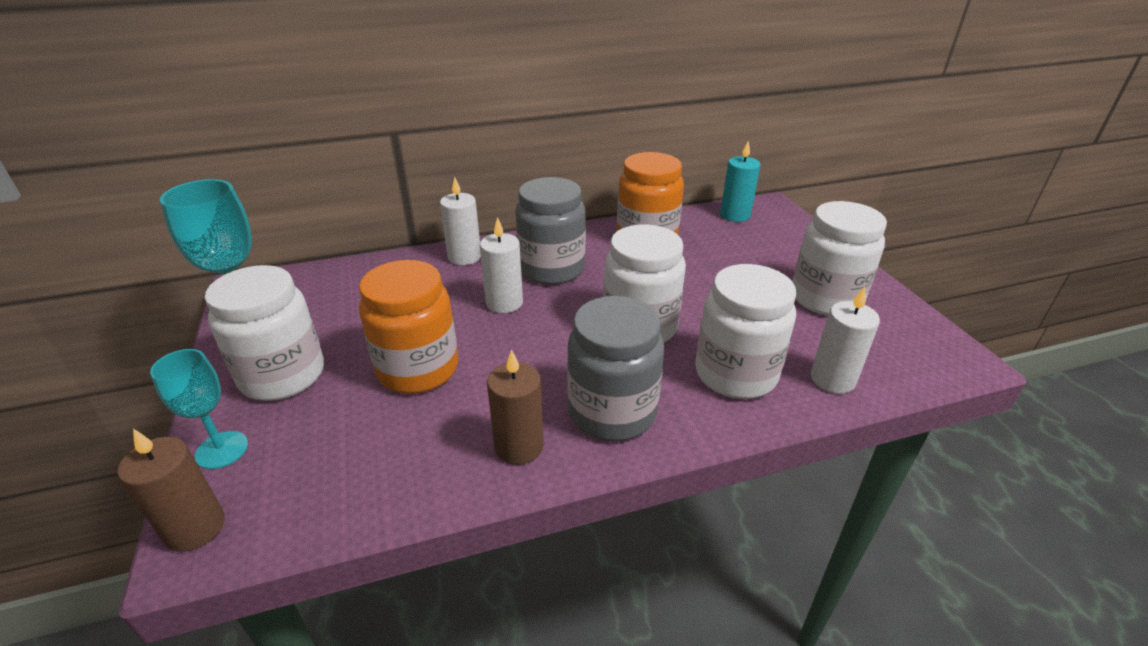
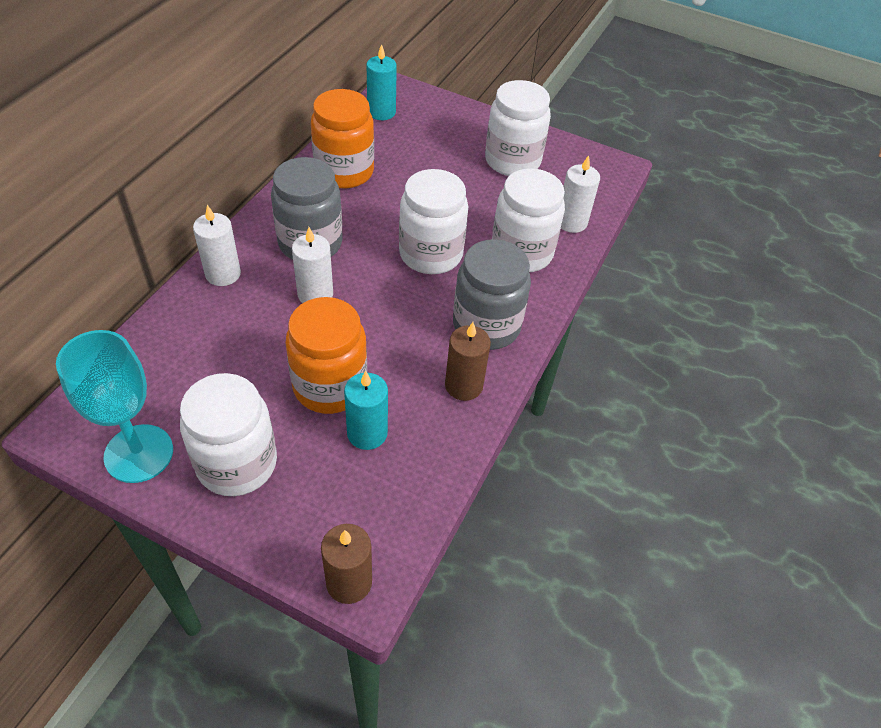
camera: 50 degrees left, 15 degrees up
turquoise goblet [150,349,248,469] -> none
none -> turquoise candle [344,371,388,450]

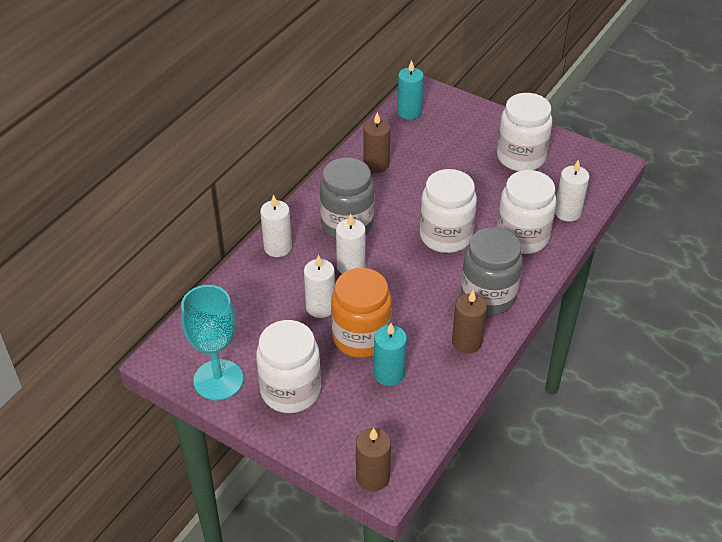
camera: 10 degrees right, 5 degrees down
orange jar [311,89,374,188] -> brown candle [363,112,390,173]
none -> white candle [304,255,335,318]

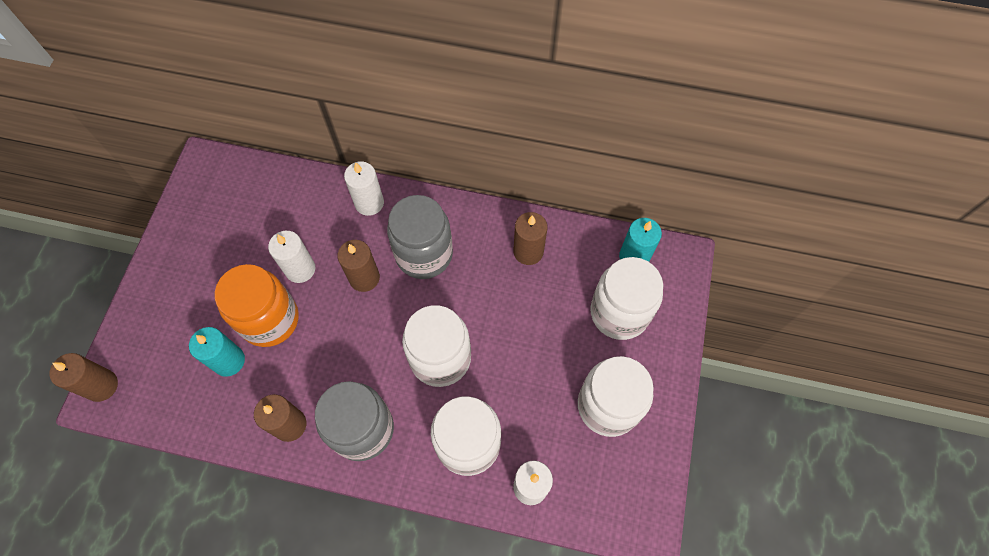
camera: 70 degrees right, 20 degrees up
turquoise goblet [181,285,243,401] -> none
white jar [256,320,321,413] -> white jar moved to [590,257,663,340]
white candle [336,213,365,274] -> brown candle [337,240,380,292]

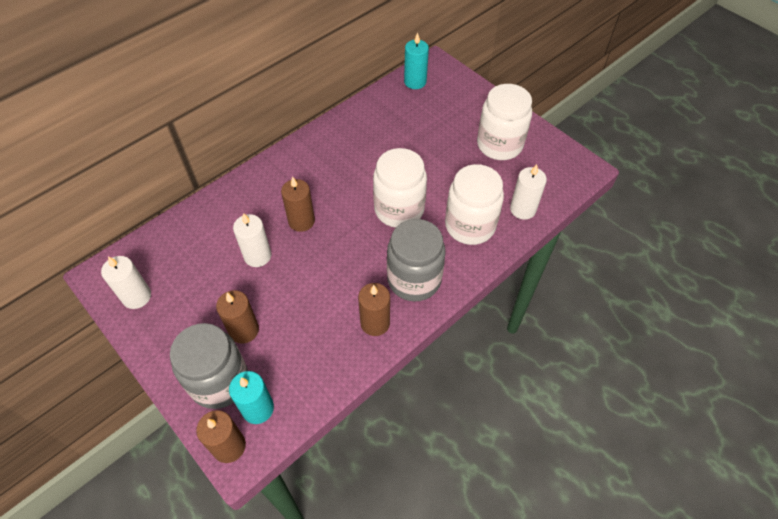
camera: 55 degrees left, 10 degrees down
turquoise candle [189,327,245,377] -> turquoise candle moved to [229,371,274,424]
orange jar [215,264,299,347] -> none
white candle [344,161,384,216] -> white candle moved to [101,256,151,309]
grey jar [387,195,453,279] -> grey jar moved to [170,323,248,409]
brown candle [513,212,547,265] -> brown candle moved to [216,290,259,344]
white jar [590,257,663,340] -> none

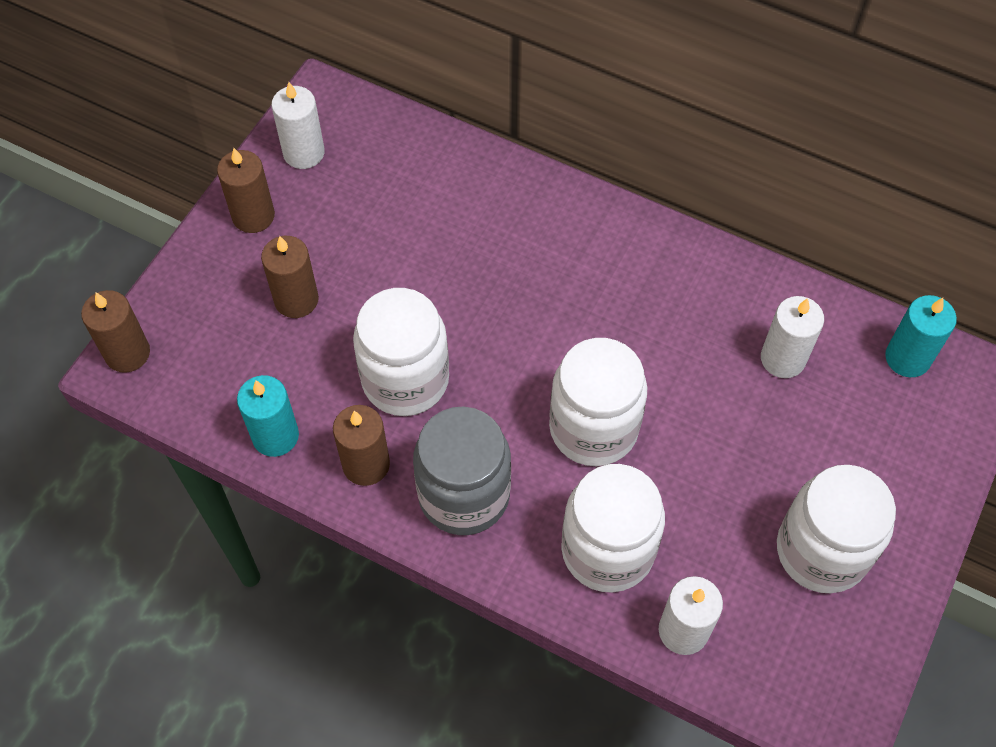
camera: 70 degrees right, 5 degrees up
grey jar [170,323,248,409] -> none
turquoise candle [229,371,274,424] -> turquoise candle moved to [237,375,299,457]
white candle [233,213,271,267] -> white candle moved to [761,296,824,378]
brown candle [281,176,315,232] -> brown candle moved to [217,148,275,233]
none -> white jar [353,288,449,416]

